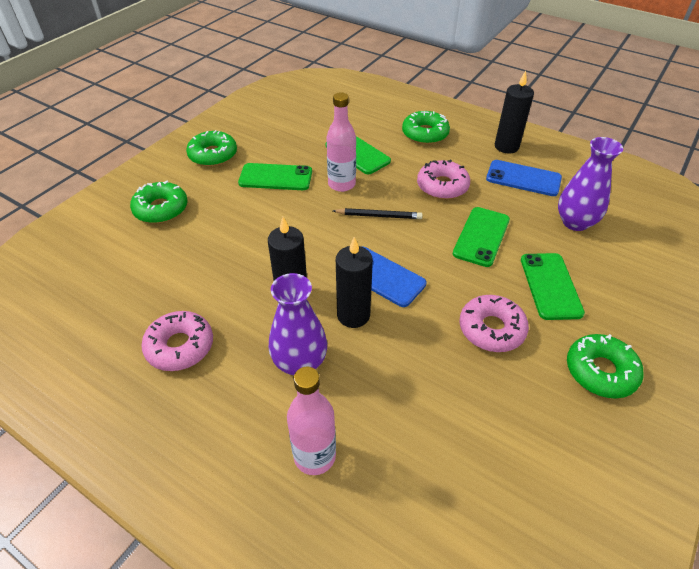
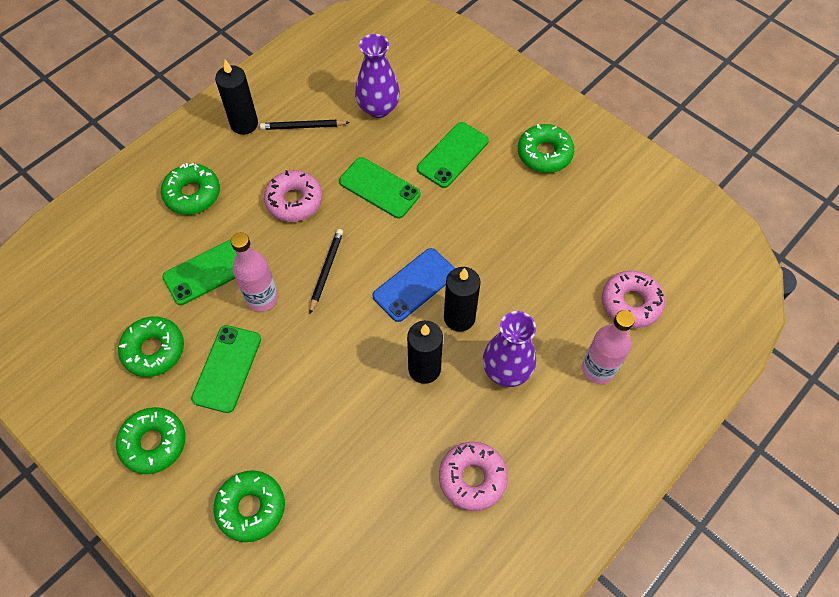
camera: 80 degrees left, 15 degrees up
pink donut [459,295,529,352] -> pink donut moved to [602,270,665,328]
blue phone [486,160,562,196] -> black pencil [260,120,350,130]
green phone [521,253,585,320] -> green phone turned 60 degrees counterclockwise [417,122,489,188]
none -> green donut [118,317,184,377]

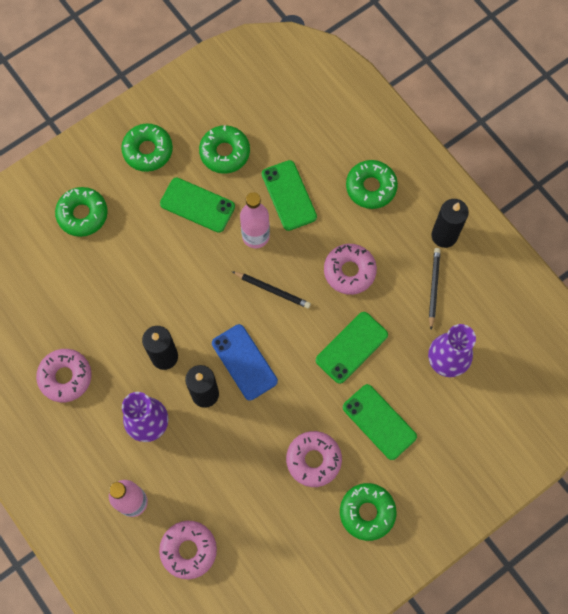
camera: 100 degrees right, 10 degrees up
none -> pink donut [286,431,342,487]

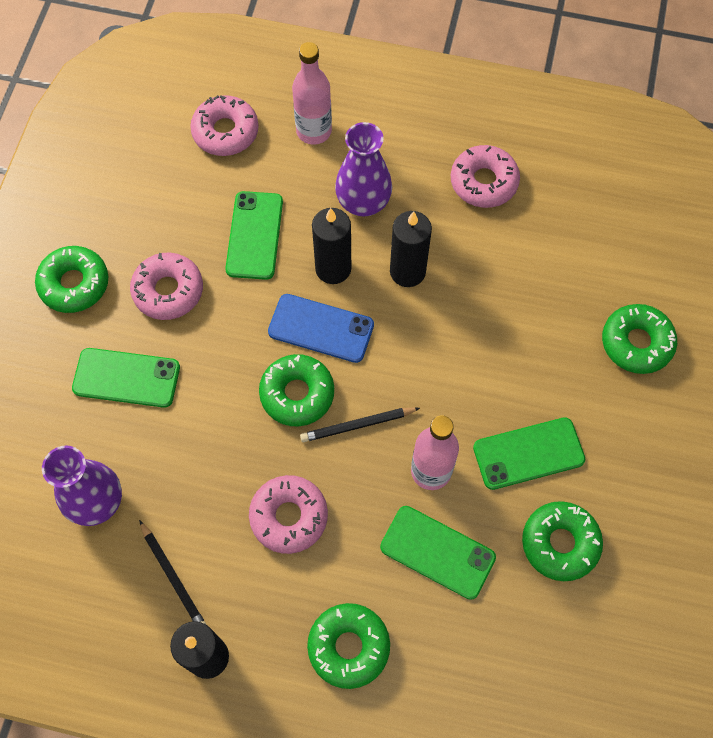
camera: 140 degrees right, 5 degrees down
green donut [121,124,173,172] -> green donut moved to [259,354,334,426]
green phone [316,312,388,384] -> green phone moved to [225,191,283,280]

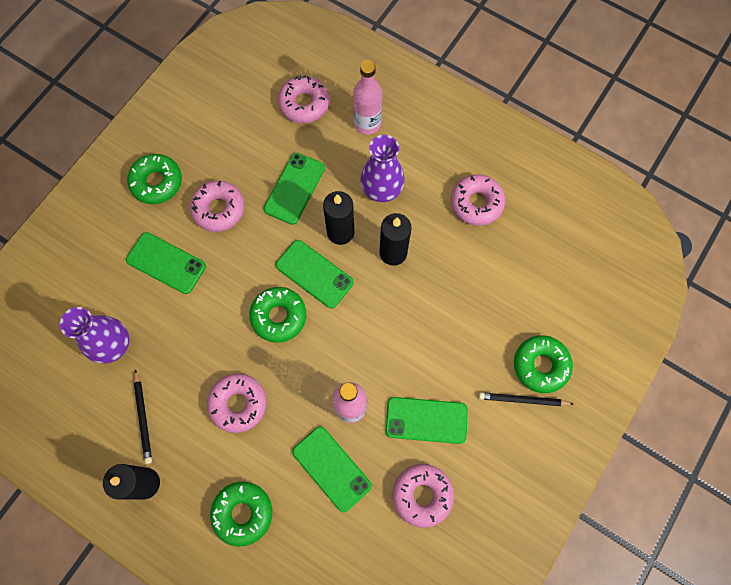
camera: 20 degrees right, 5 degrees up
blue phone [268,294,374,363] -> green phone [276,240,354,308]
black pencil [300,407,420,442] -> black pencil moved to [478,392,574,406]
green donut [522,501,603,581] -> pink donut [393,464,454,528]

